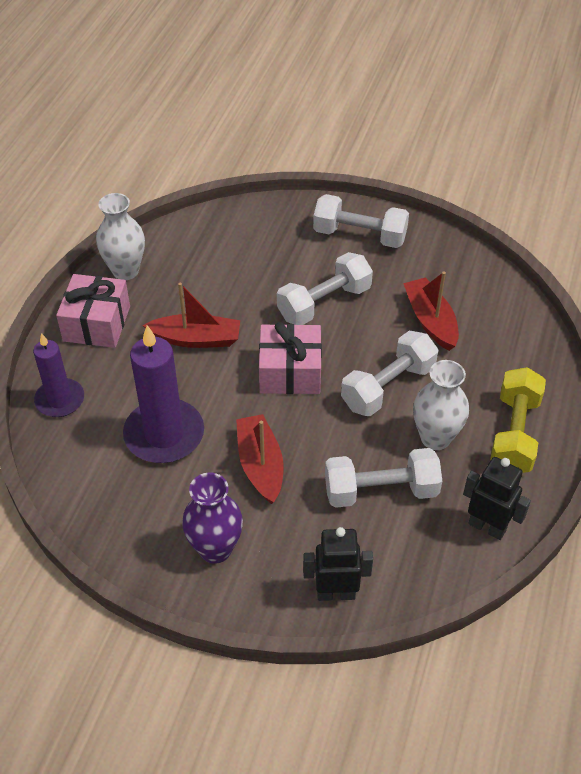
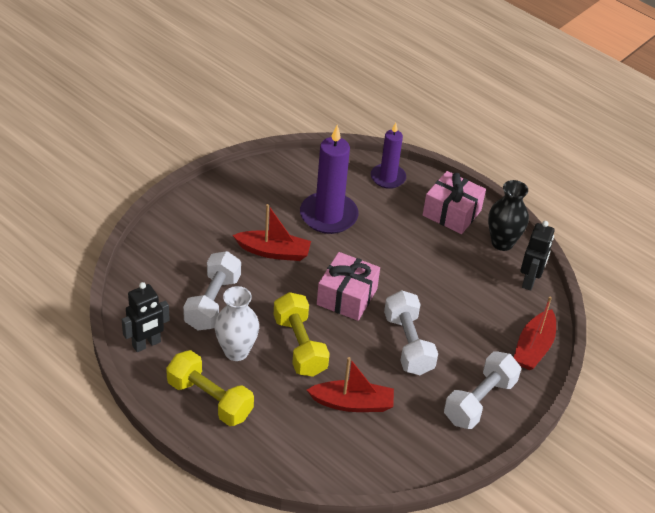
camera: 110 degrees right, 5 degrees down
white vase [96,193,145,280] -> black vase [488,180,529,251]
red boat [143,283,240,348] -> red boat moved to [514,297,556,370]
purple vase [182,472,243,564] -> none
black robot [303,527,373,601] -> black robot moved to [520,221,555,290]
white dumbbell [341,331,439,416] -> yellow dumbbell [273,292,330,377]

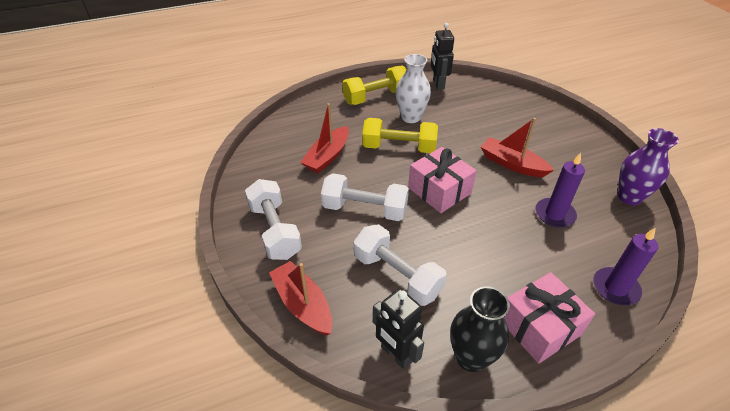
camera: 120 degrees right, 0 degrees up
white dumbbell [183,251,241,330] -> white dumbbell moved to [354,224,447,306]
red boat [233,204,311,261] -> red boat turned 90 degrees clockwise [481,118,554,177]
purple candle [300,125,358,234] -> purple candle [536,153,585,227], size x0.63
none -> purple vase [618,128,679,205]

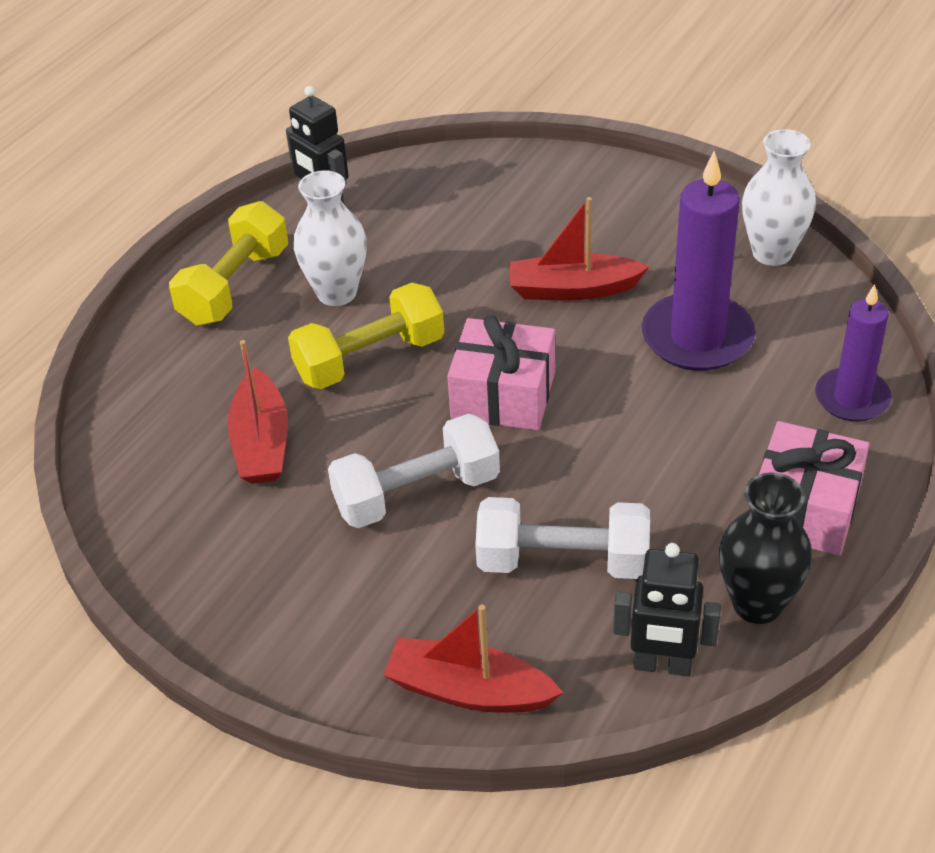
camera: 35 degrees left, 0 degrees up
white dumbbell [245,179,302,260] -> none
purple candle [536,153,585,227] -> purple candle [642,151,756,371], size x1.58
purple vase [618,128,679,205] -> white vase [742,129,816,266]

